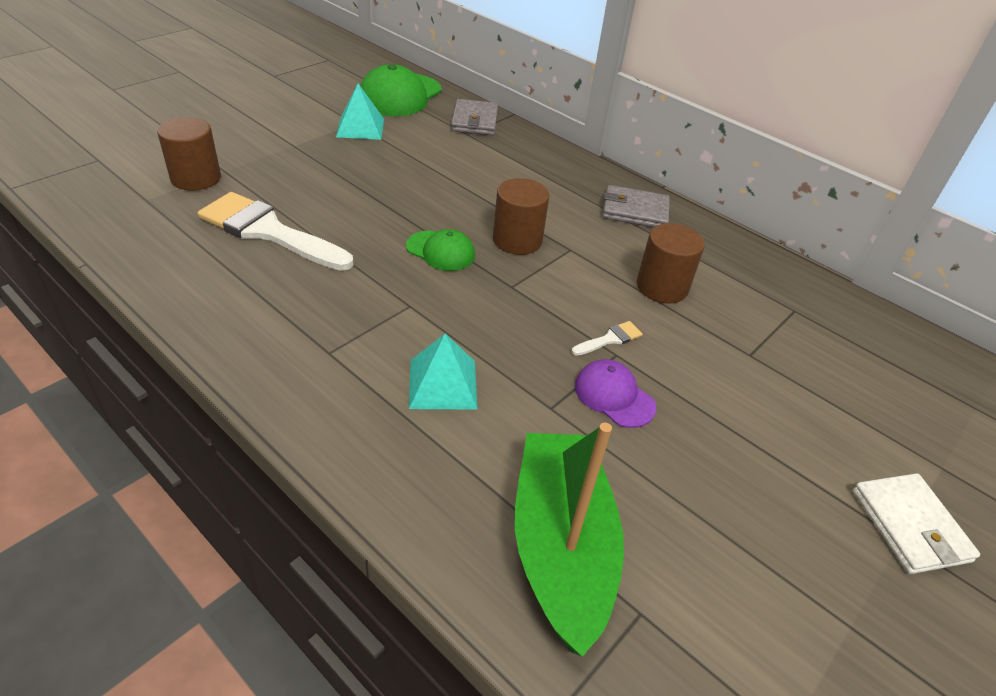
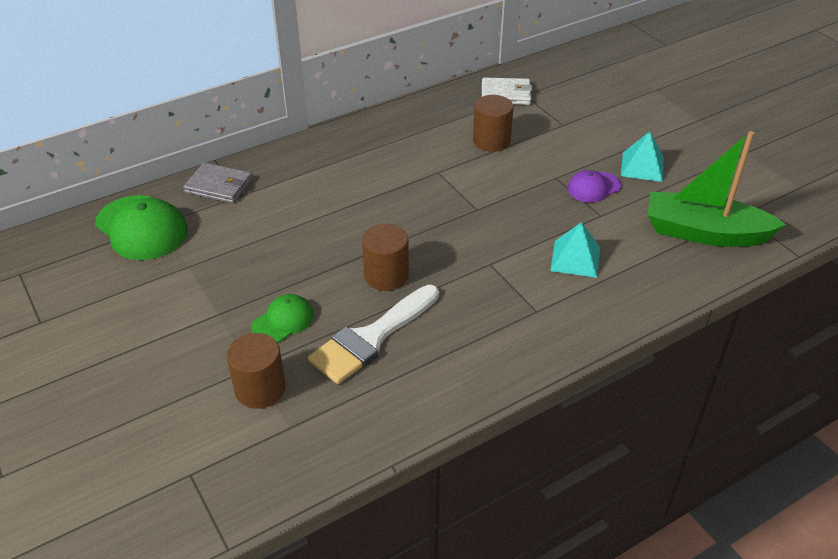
camera: 70 degrees left, 0 degrees up
turquoise pyramid [336,83,384,140] -> turquoise pyramid moved to [621,131,664,182]
green cap [406,229,475,271] -> green cap moved to [251,294,314,343]
brown cylinder [493,178,549,255] -> brown cylinder moved to [362,224,409,291]
white brush [571,321,643,356] -> none
grey wallet [603,185,670,227] -> none
white wallet [853,473,980,574] -> white wallet moved to [482,78,532,105]

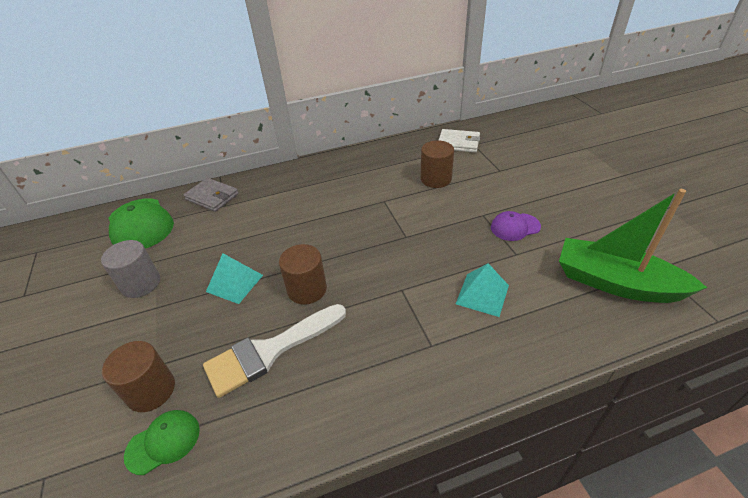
camera: 15 degrees right, 0 degrees up
green cap [251,294,314,343] -> green cap moved to [124,410,200,475]
turquoise pyramid [621,131,664,182] -> turquoise pyramid moved to [206,253,263,304]
none -> grey cylinder [101,240,160,298]

